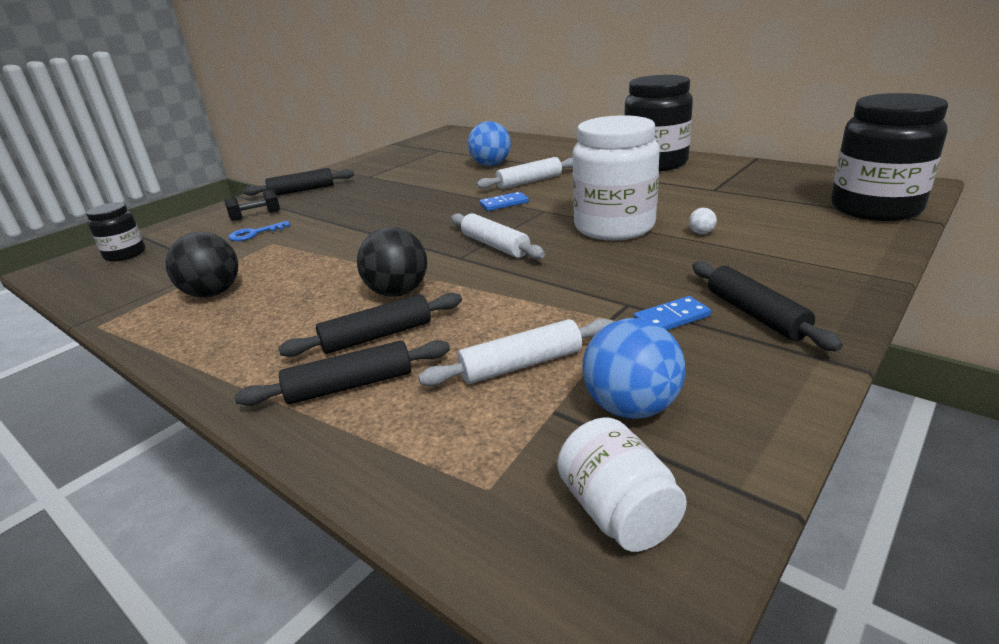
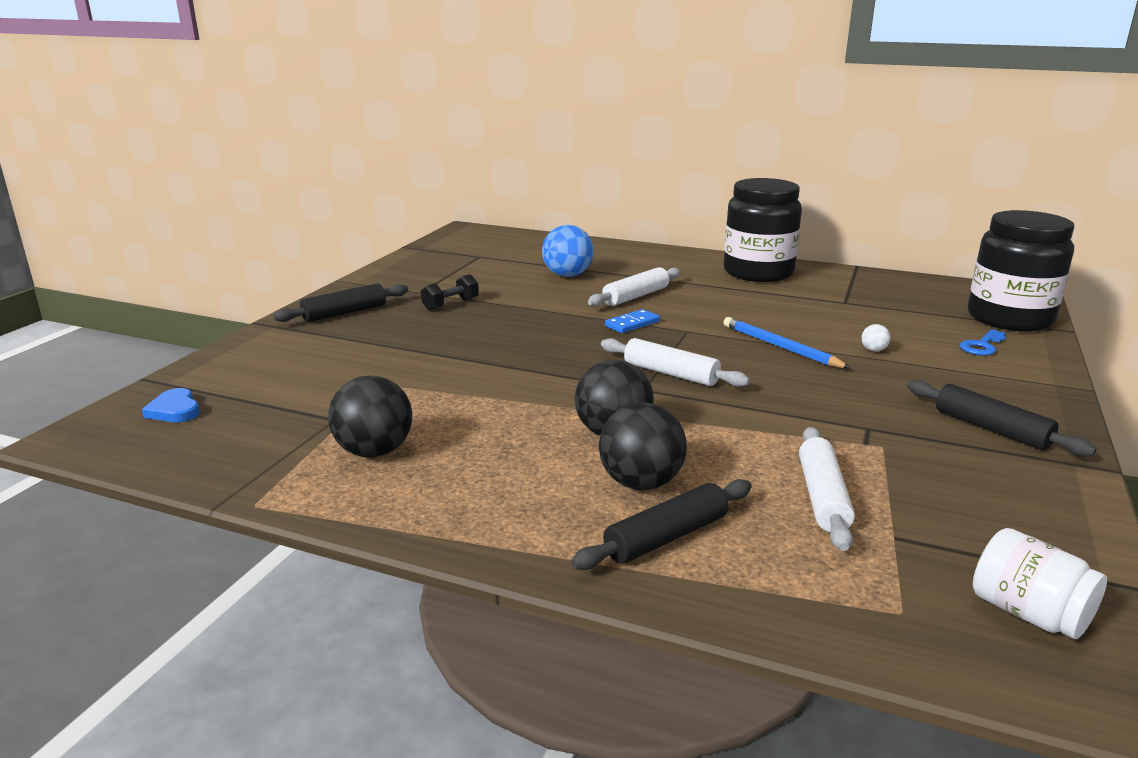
camera: 20 degrees left, 5 degrees down
black jar [86,202,145,262] -> blue heart [142,388,200,422]
black dumbbell [224,189,280,221] -> black dumbbell moved to [421,274,479,311]
blue key [229,221,290,241] -> blue key moved to [960,329,1006,356]
black rolling pin [278,293,462,357] -> black ball [599,402,687,490]
white rolling pin [418,318,613,386] -> white rolling pin turned 45 degrees counterclockwise [799,427,855,551]
white jar [573,115,660,240] -> blue pencil [723,317,851,368]
blue ball [582,318,685,419] -> none
blue domino [634,296,711,330] -> none

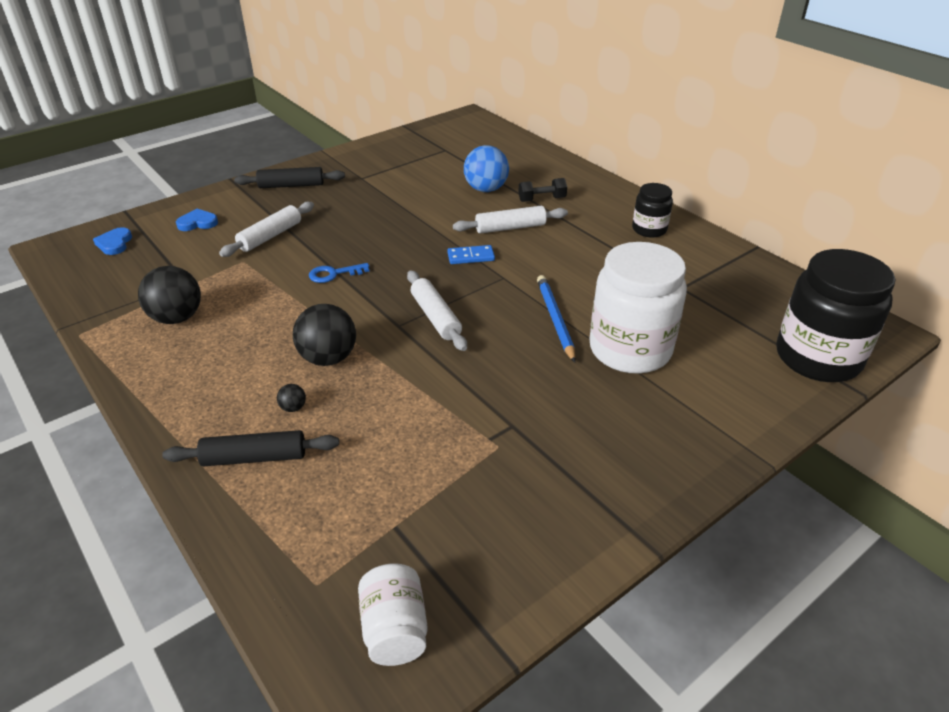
camera: 30 degrees right, 15 degrees up
black dumbbell [421,274,479,311] -> black dumbbell moved to [518,178,567,202]
black ball [599,402,687,490] -> black ball [277,384,306,412], size x0.43
black jar [723,178,802,282] -> black jar [632,183,673,238], size x0.52
white rolling pin [799,427,855,551] -> white rolling pin moved to [219,202,314,257]
white ball [861,324,891,352] -> white jar [589,242,687,374]
black rolling pin [907,380,1097,457] -> none
blue key [960,329,1006,356] -> blue key moved to [309,263,369,283]
none -> blue heart [176,209,218,231]

